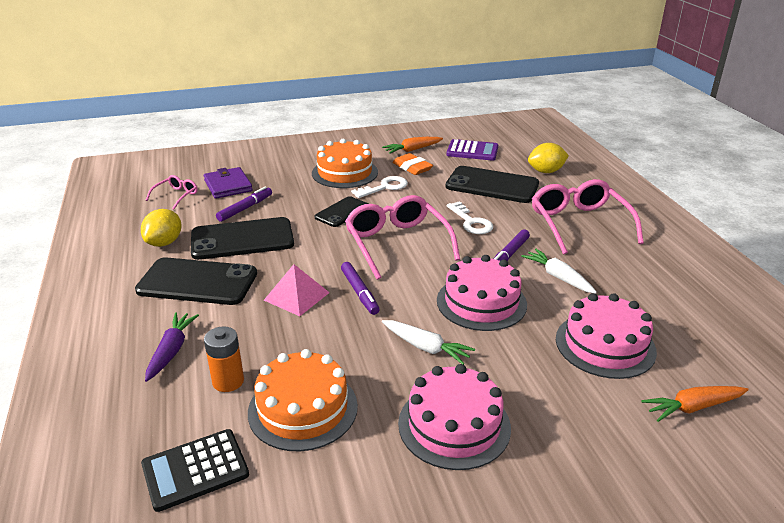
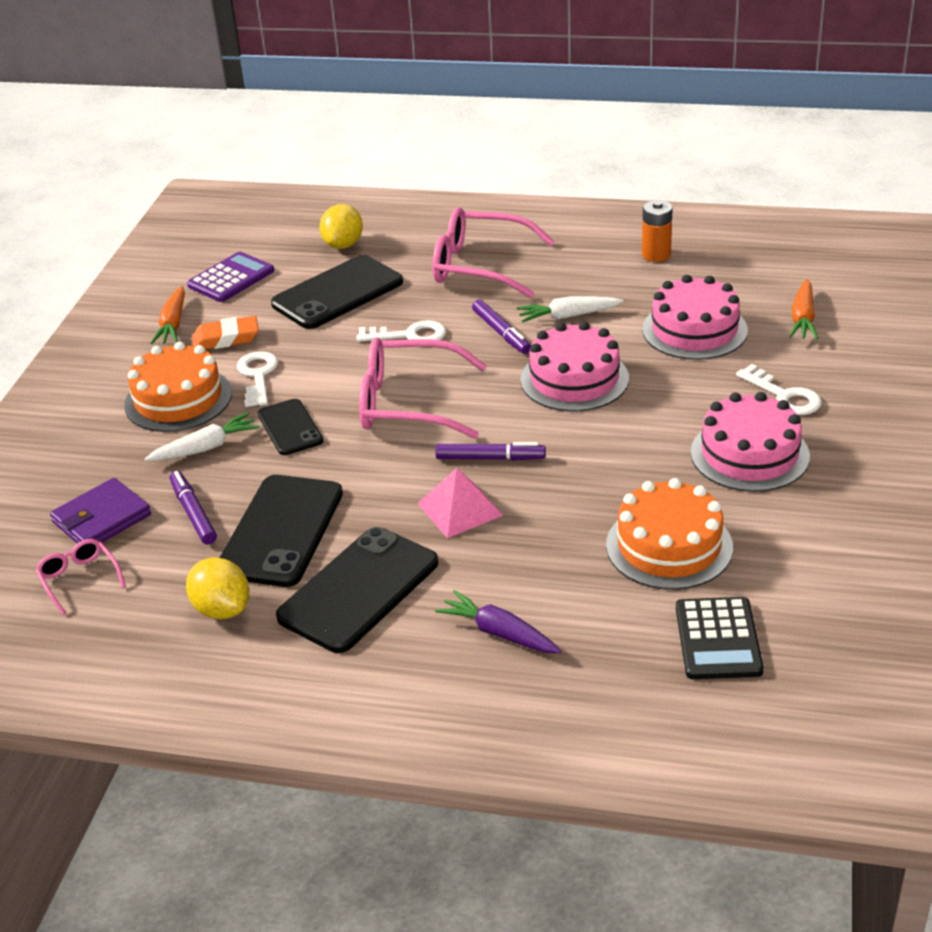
camera: 60 degrees left, 5 degrees up
purple wallet [204,167,253,199] -> purple wallet turned 45 degrees counterclockwise [50,478,151,543]
orange battery [204,327,244,392] -> orange battery moved to [642,200,673,262]
white carrot [382,320,475,365] -> white carrot moved to [145,412,260,461]
none -> white key [736,364,822,415]

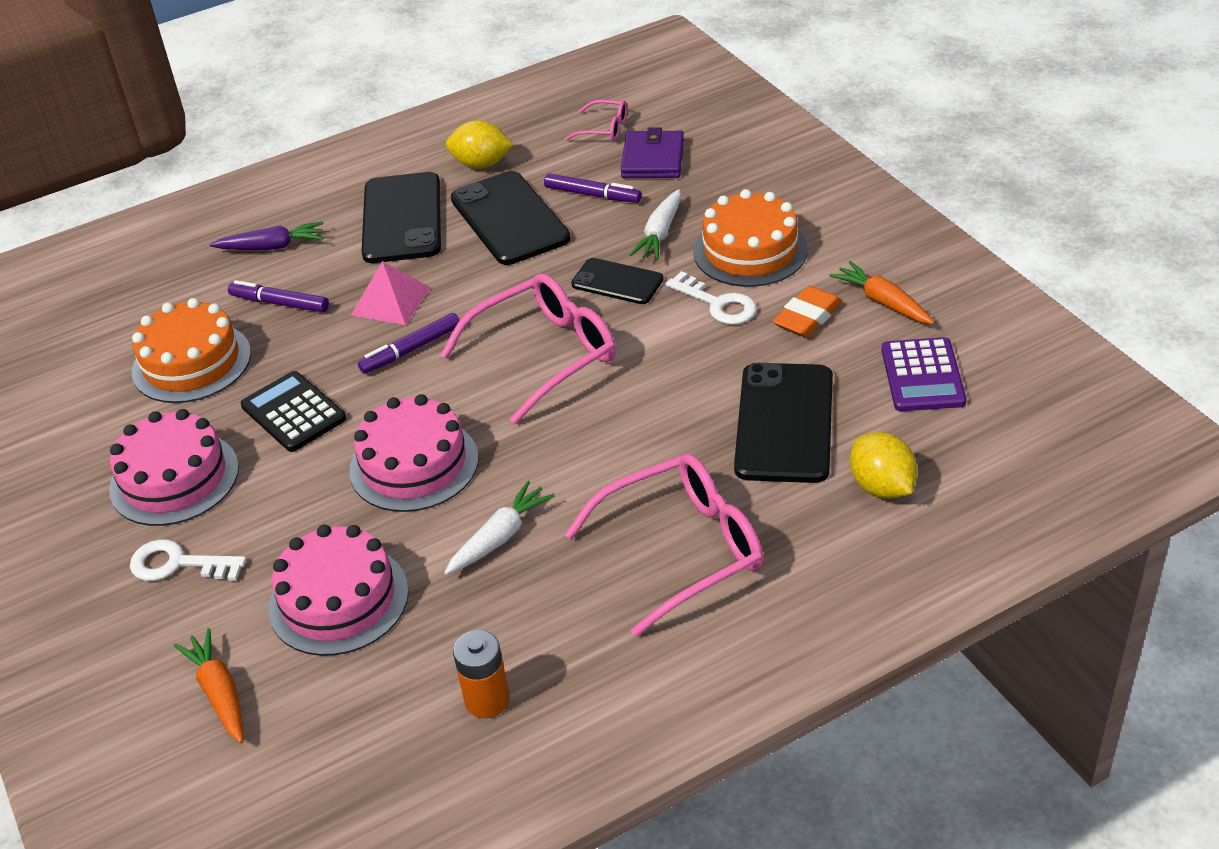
camera: 140 degrees right, 5 degrees up
white key [357,320,446,342] -> none
purple marker [472,300,531,354] -> purple marker moved to [228,280,329,313]
black calculator [676,597,764,679] -> black calculator moved to [241,371,347,452]

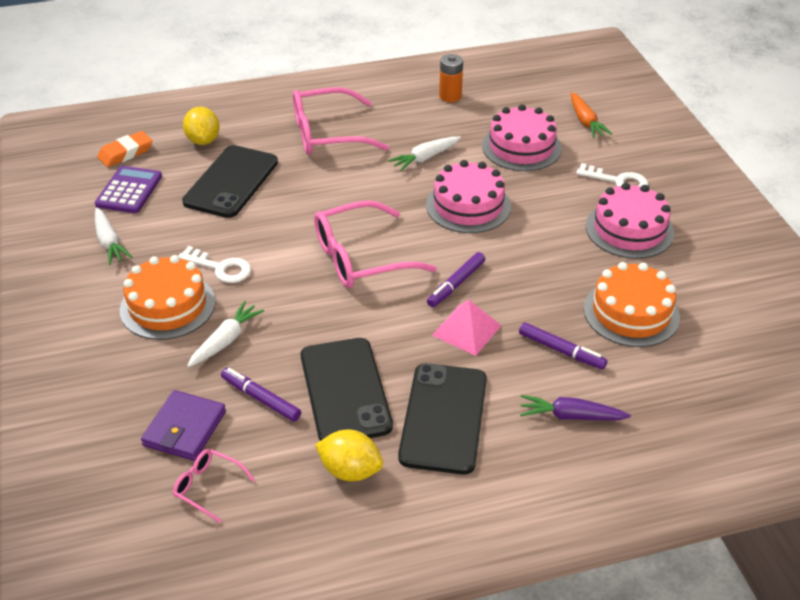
camera: 170 degrees left, 0 degrees up
black calculator [241,371,347,452] -> none
purple marker [358,313,460,374] -> purple marker turned 150 degrees clockwise [427,252,485,307]
black phone [571,258,664,304] -> none
white key [666,271,757,325] -> white key turned 150 degrees clockwise [178,246,251,283]
orange eraser [773,286,842,337] -> orange eraser moved to [97,131,152,167]
orange carrot [830,261,934,324] -> white carrot [95,208,132,265]

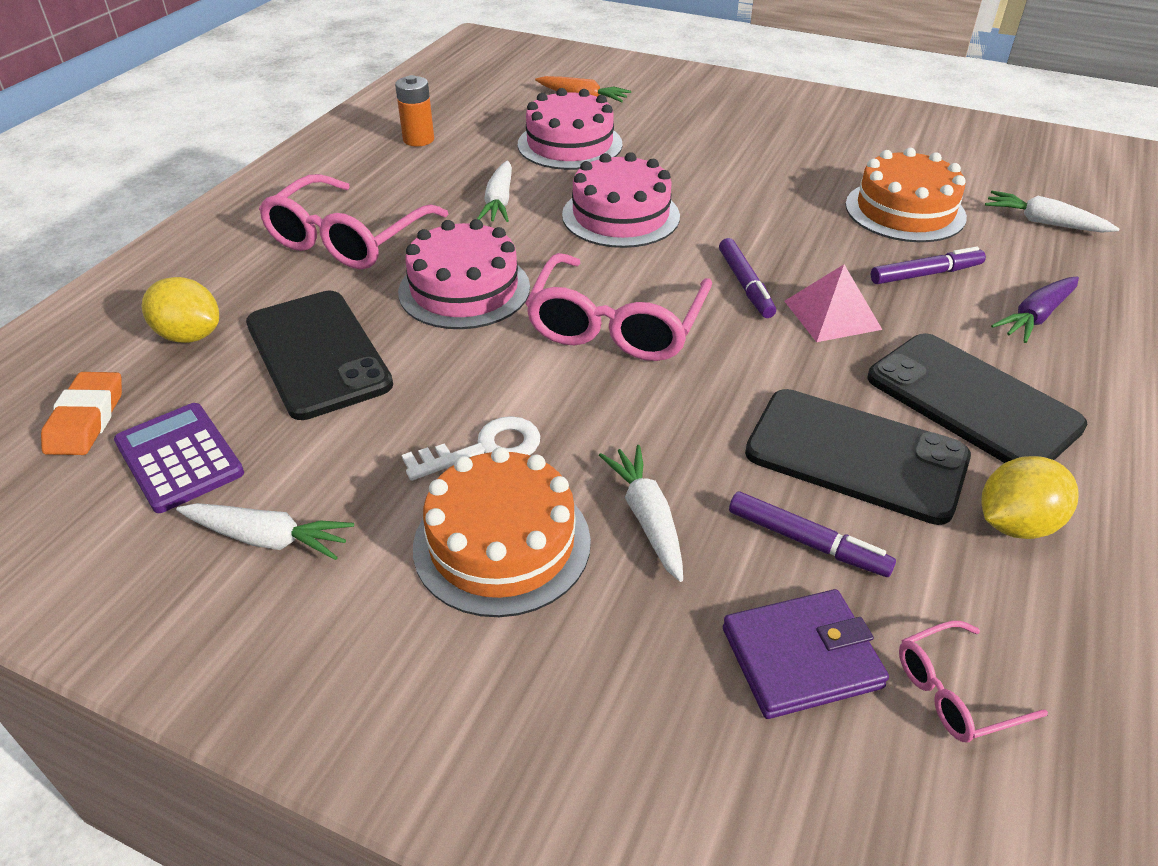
camera: 50 degrees left, 0 degrees up
purple wallet [141,390,226,461] -> purple wallet turned 75 degrees counterclockwise [723,589,889,719]
purple marker [221,368,301,422] -> purple marker turned 135 degrees counterclockwise [729,491,896,577]
white key [576,163,648,187] -> none
pink cake [586,183,674,259] -> pink cake moved to [398,219,530,329]
none -> white carrot [985,191,1119,233]

